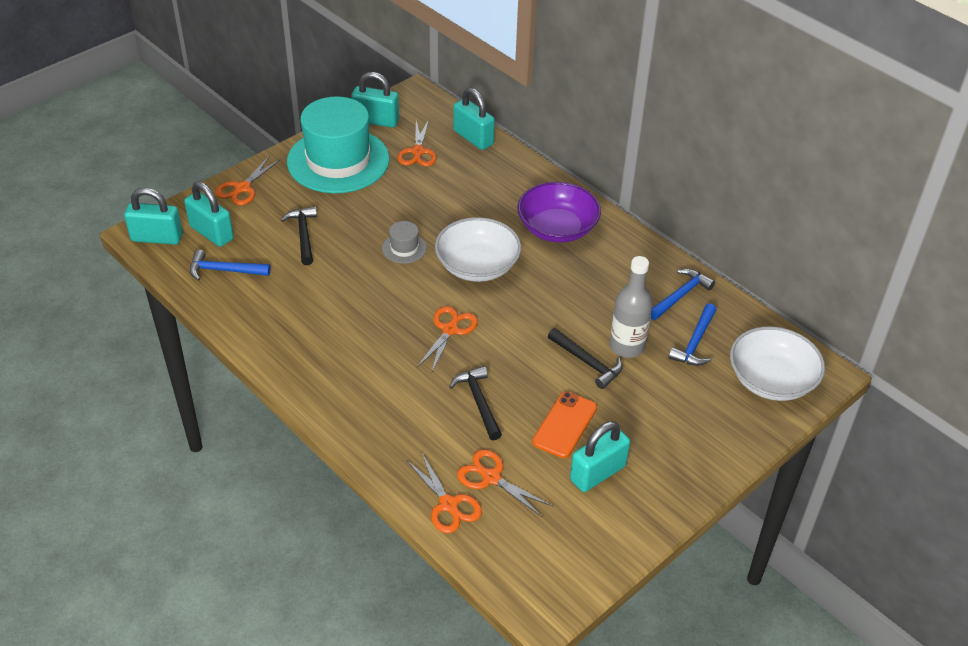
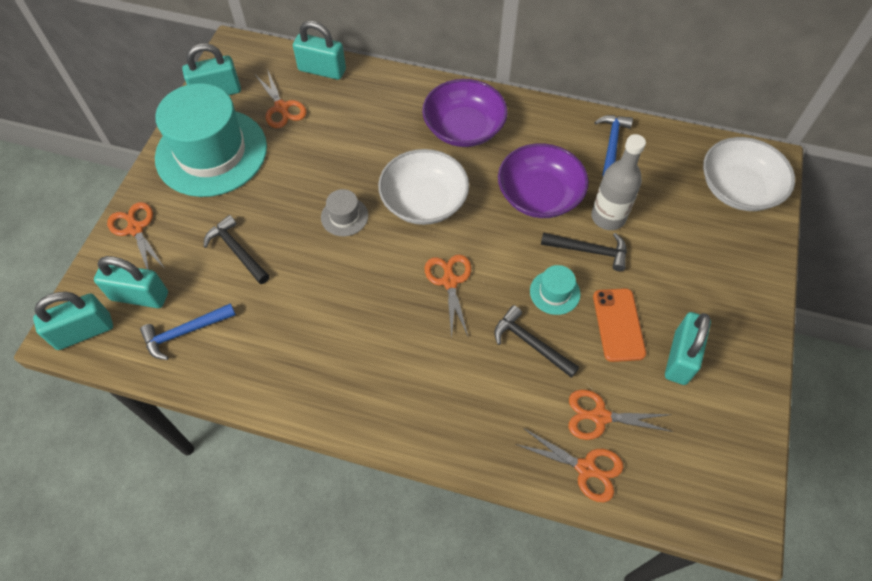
camera: 30 degrees left, 15 degrees up
orange scissors [216,156,281,205] -> orange scissors turned 150 degrees clockwise [107,202,166,270]
blue hammer [668,303,717,366] -> none
none -> purple bowl [498,143,589,218]
none -> turquoise hat [530,265,581,315]

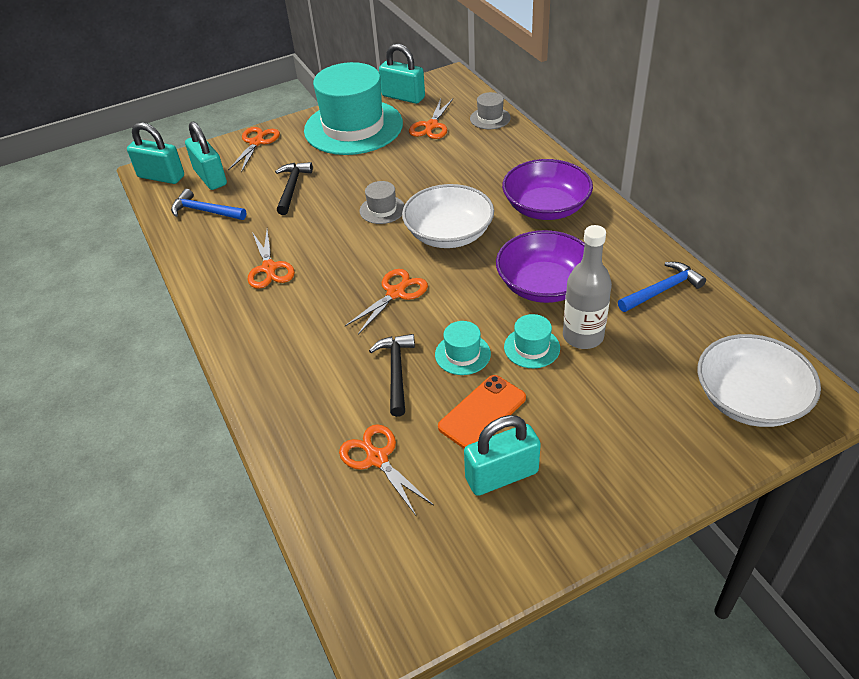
camera: 50 degrees right, 15 degrees down
turquoise padlock [293,21,346,80] -> grey hat [470,92,511,129]
orange scissors [515,428,623,502] -> orange scissors moved to [248,230,295,289]
black hammer [541,232,627,271] -> turquoise hat [504,314,560,368]

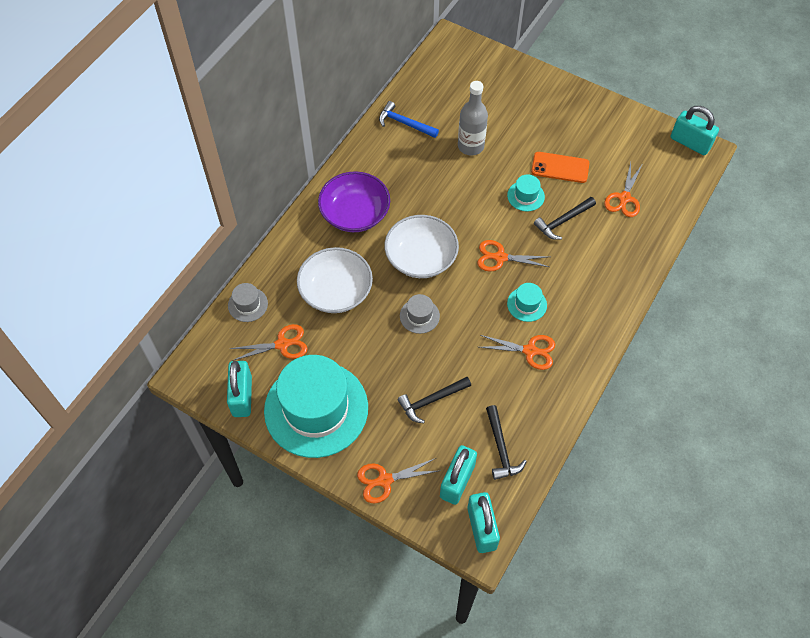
camera: 125 degrees left, 15 degrees up
blue hammer [171,189,246,220] -> black hammer [486,405,527,480]
orange scissors [248,230,295,289] -> orange scissors turned 60 degrees clockwise [479,335,555,370]
turquoise padlock [464,415,541,496] -> turquoise padlock moved to [671,106,719,155]
purple bowl [496,230,585,303] -> none
turquoise hat [504,314,560,368] -> turquoise hat moved to [507,283,547,322]
white bowl [697,334,821,427] -> white bowl moved to [297,247,373,313]

